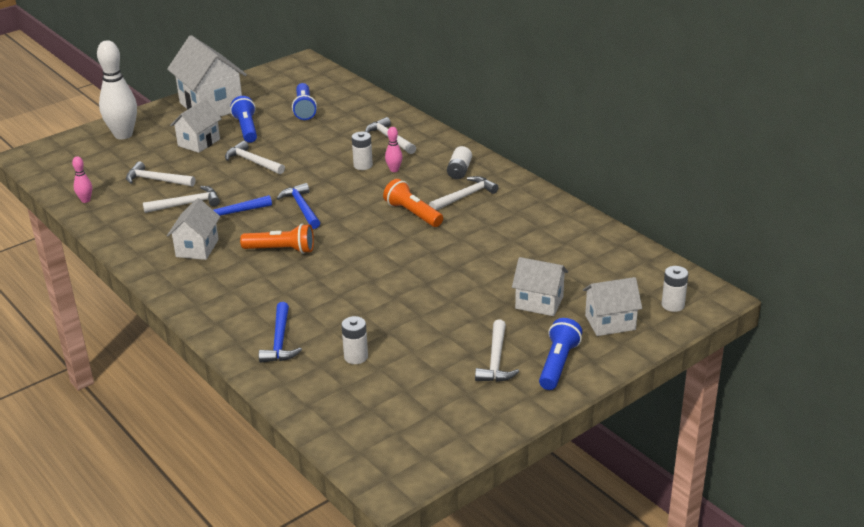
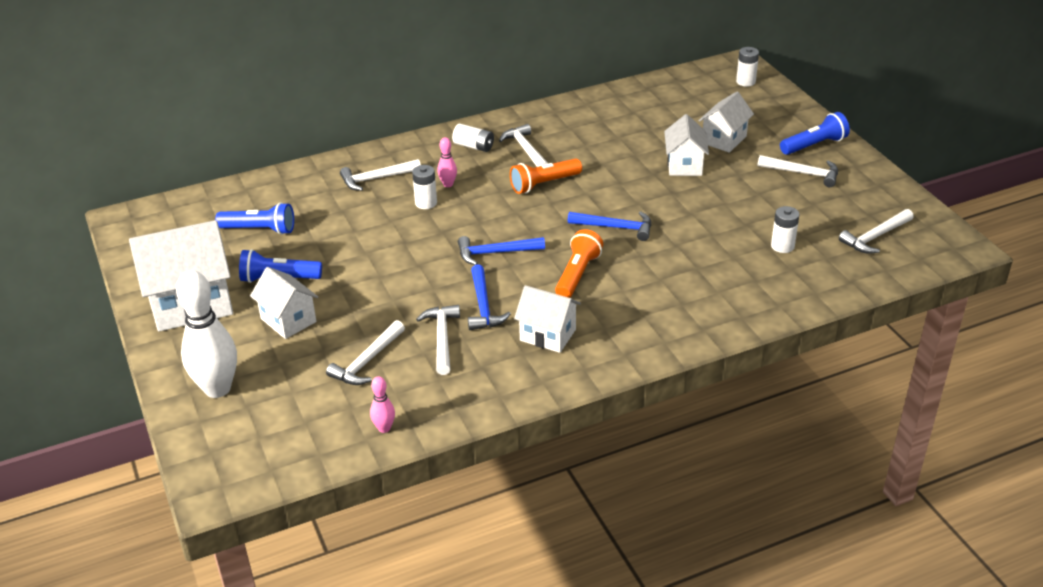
camera: 75 degrees left, 5 degrees up
white hammer [225,141,285,174] -> white hammer moved to [839,209,914,254]
blue hammer [259,302,302,363] -> blue hammer moved to [568,211,651,241]
blue flashlight [539,318,582,390] -> blue flashlight turned 120 degrees clockwise [780,112,850,155]
white house [583,277,642,336] -> white house moved to [664,114,709,176]

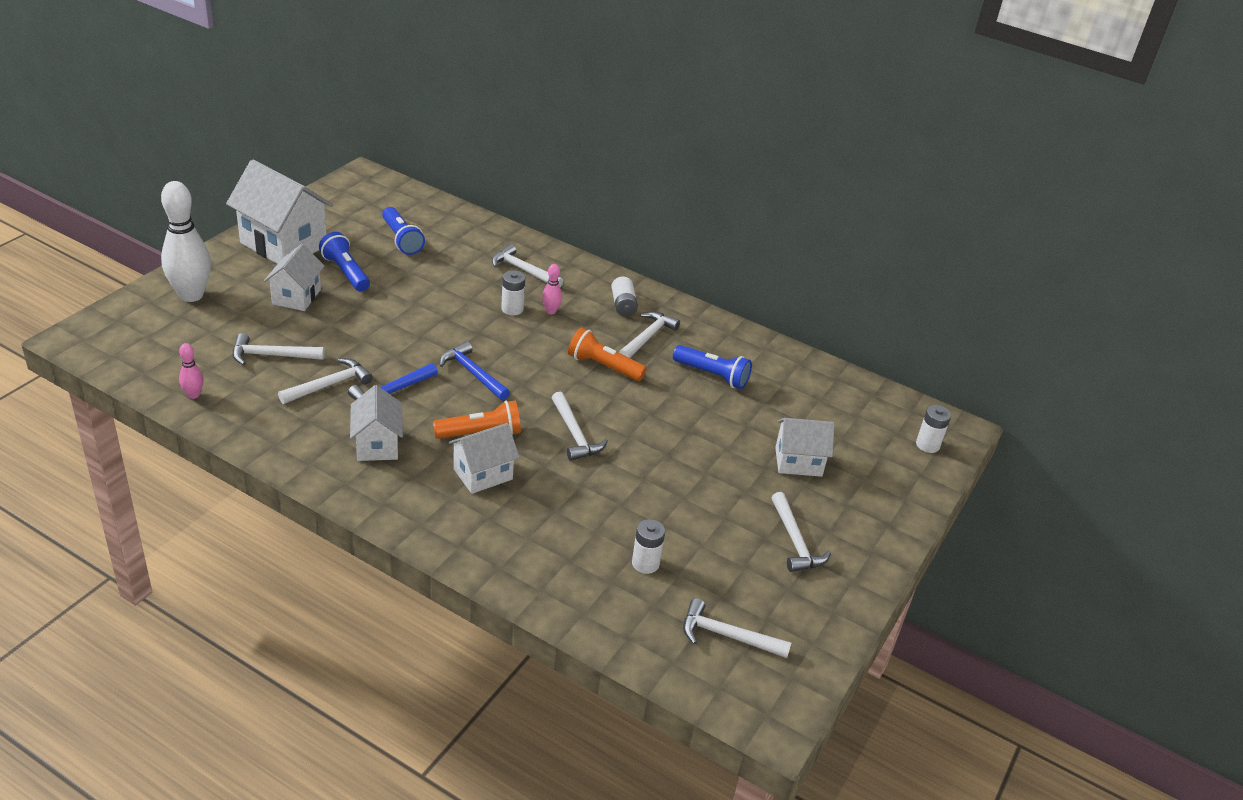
camera: 50 degrees right, 0 degrees up
blue hammer [568,211,651,241] -> white hammer [552,392,608,461]
white house [664,114,709,176] -> white house moved to [449,423,519,494]
blue flashlight [780,112,850,155] -> blue flashlight moved to [673,345,752,389]

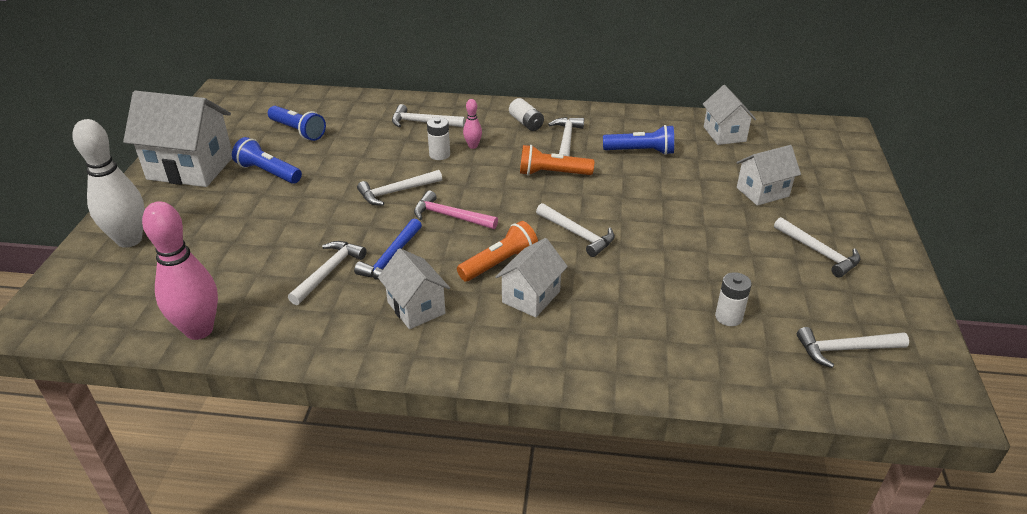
camera: 20 degrees left, 0 degrees up
pink bowling pin [179,343,204,399] -> pink bowling pin [142,201,218,340], size x2.22
white hammer [233,333,325,365] -> white hammer moved to [357,170,442,206]
white house [264,244,324,311] -> white house moved to [703,85,756,145]
blue hammer [440,341,510,400] -> pink hammer [414,190,498,229]
white battery [916,405,951,453] -> none

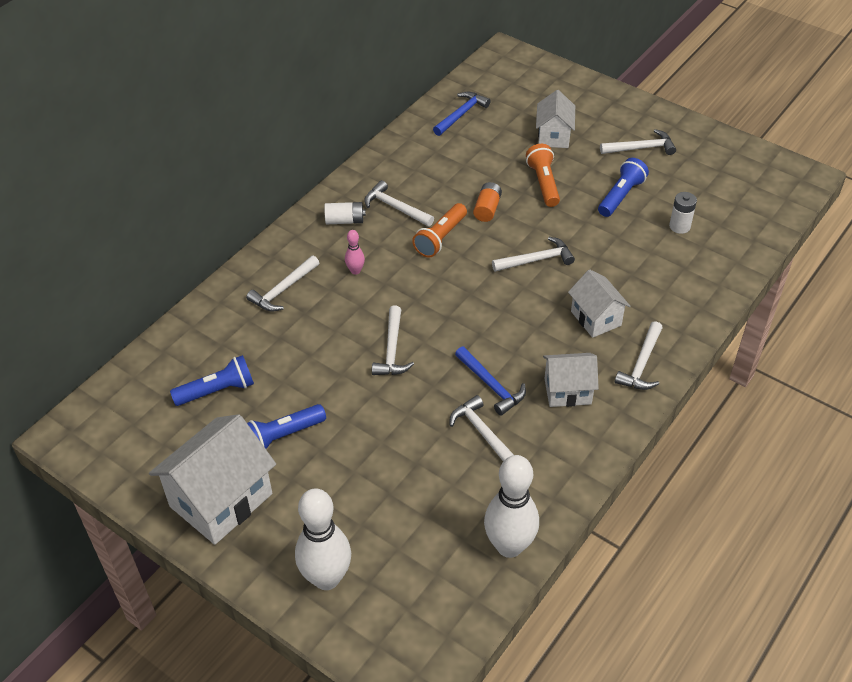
camera: 60 degrees left, 10 degrees up
pink bowling pin [142,201,218,340] -> white bowling pin [484,455,539,558]
pink hammer [414,190,498,229] -> none
white battery [427,117,450,160] -> none
orange flashlight [457,221,538,282] -> orange flashlight moved to [526,144,560,207]
blue flashlight [603,125,674,155] -> blue flashlight moved to [598,158,649,217]
white house [703,85,756,145] -> blue hammer [433,92,491,136]
white hammer [797,327,909,368] -> white hammer moved to [615,321,663,390]
none -> orange battery [473,182,502,222]

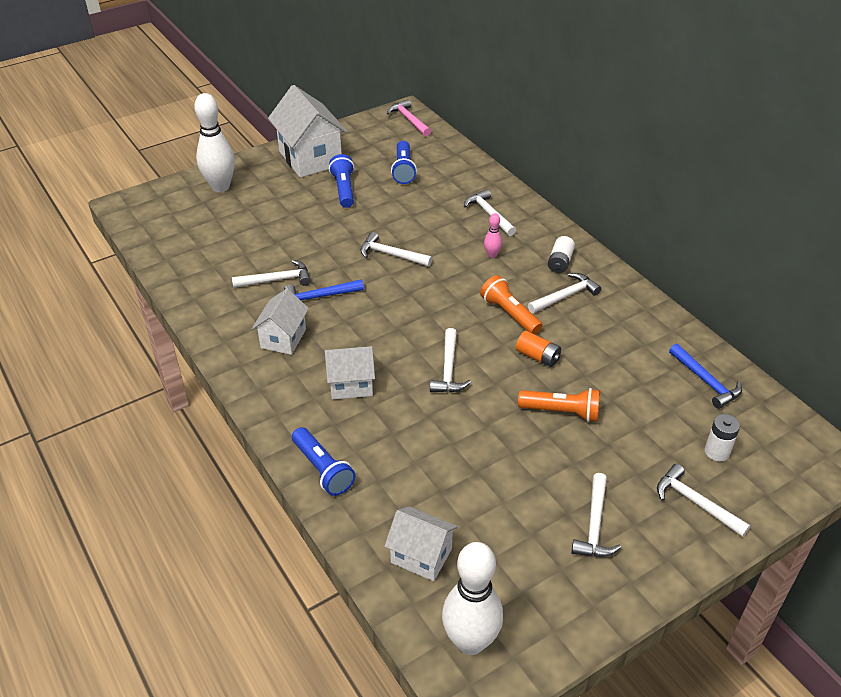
camera: 110 degrees right, 5 degrees down
white bowling pin [484,455,539,558] -> white bowling pin moved to [442,542,503,655]
white house [536,90,575,148] -> white house moved to [385,506,458,581]
blue flashlight [598,158,649,217] -> blue flashlight moved to [292,427,355,496]
white hammer [615,321,663,390] -> white hammer moved to [657,464,750,537]
white battery [669,192,697,234] -> white battery moved to [705,414,740,461]
none -> pink hammer [387,99,431,137]

